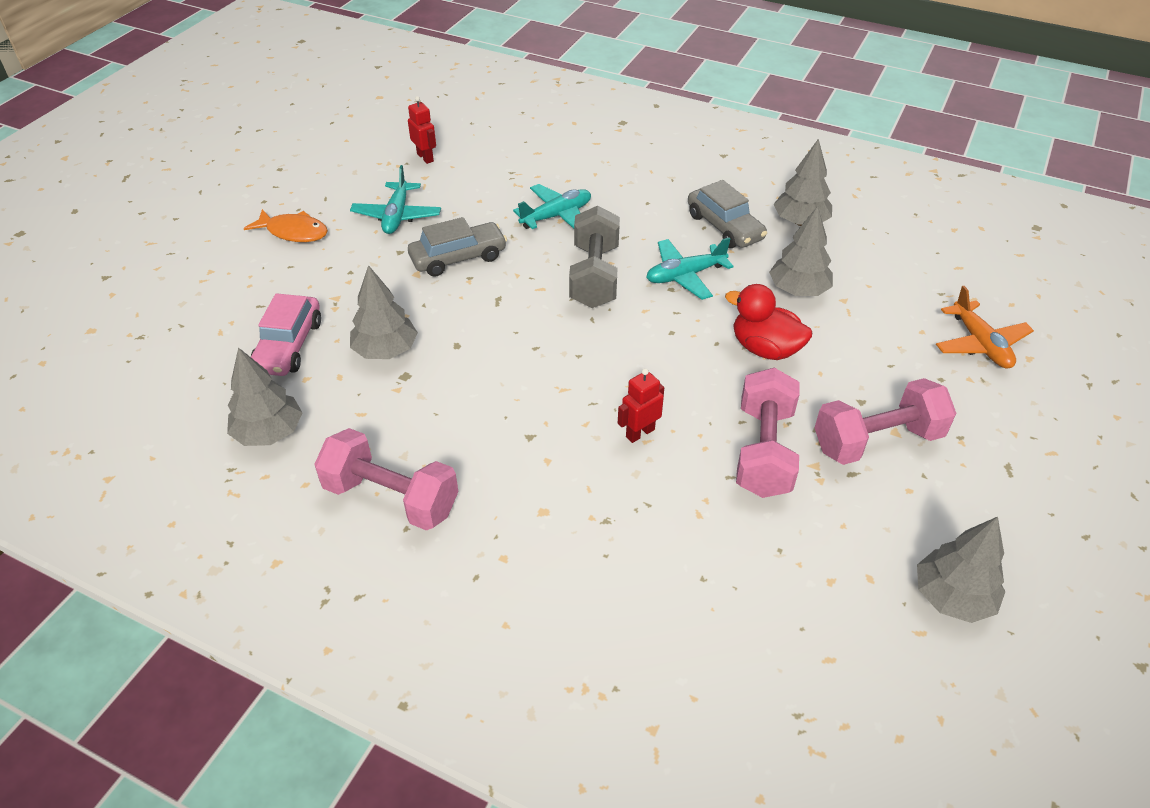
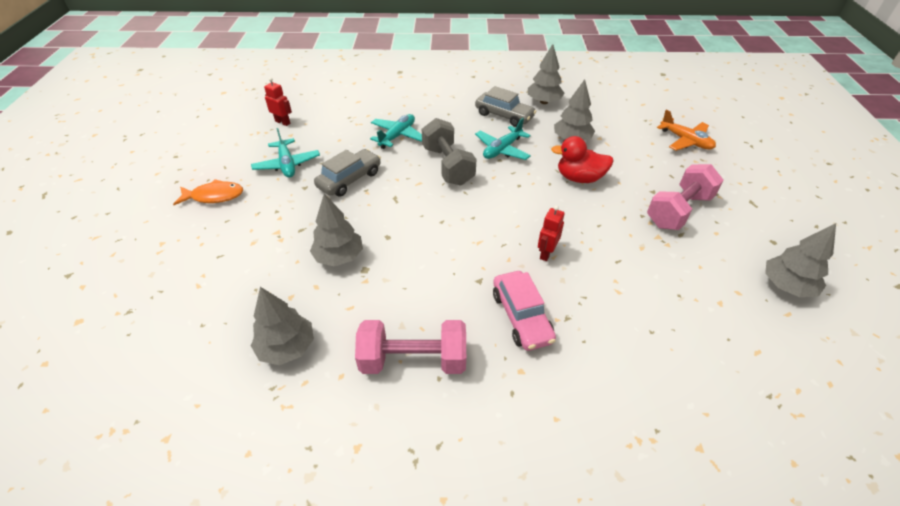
camera: 25 degrees left, 0 degrees up
pink car [251,293,321,376] -> pink car moved to [493,271,556,351]
pink dumbbell [736,368,800,498] -> none

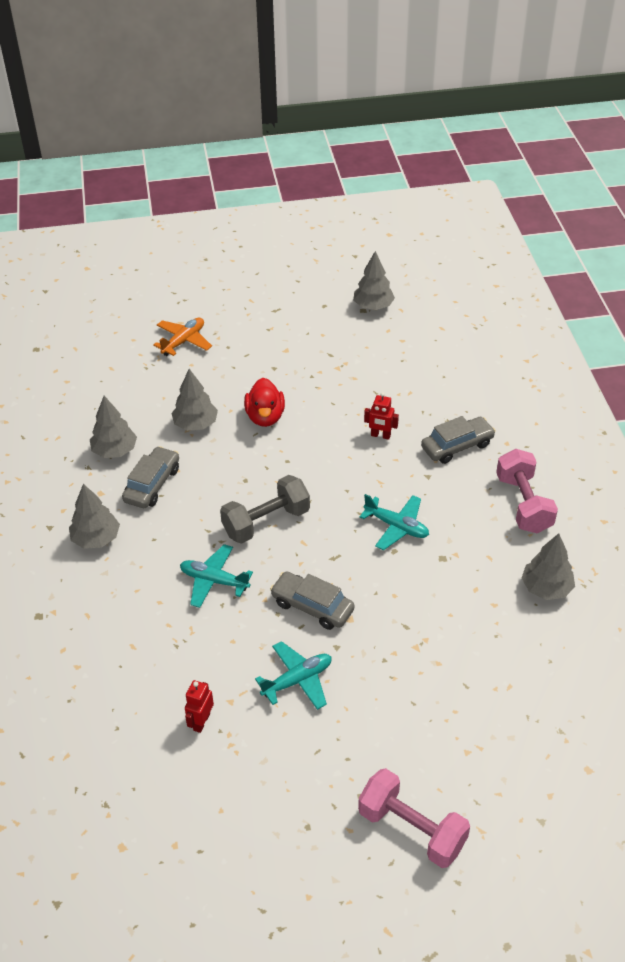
camera: 100 degrees left, 0 degrees up
orange fish [173,179,243,205] -> none
grey tree [310,194,363,266] -> grey tree moved to [69,484,120,549]
turquoise plane [475,118,531,160] -> turquoise plane moved to [360,494,429,550]
pink car [493,271,556,351] -> grey car [421,416,496,464]
pink dumbbell [647,164,724,230] -> pink dumbbell moved to [358,768,470,868]

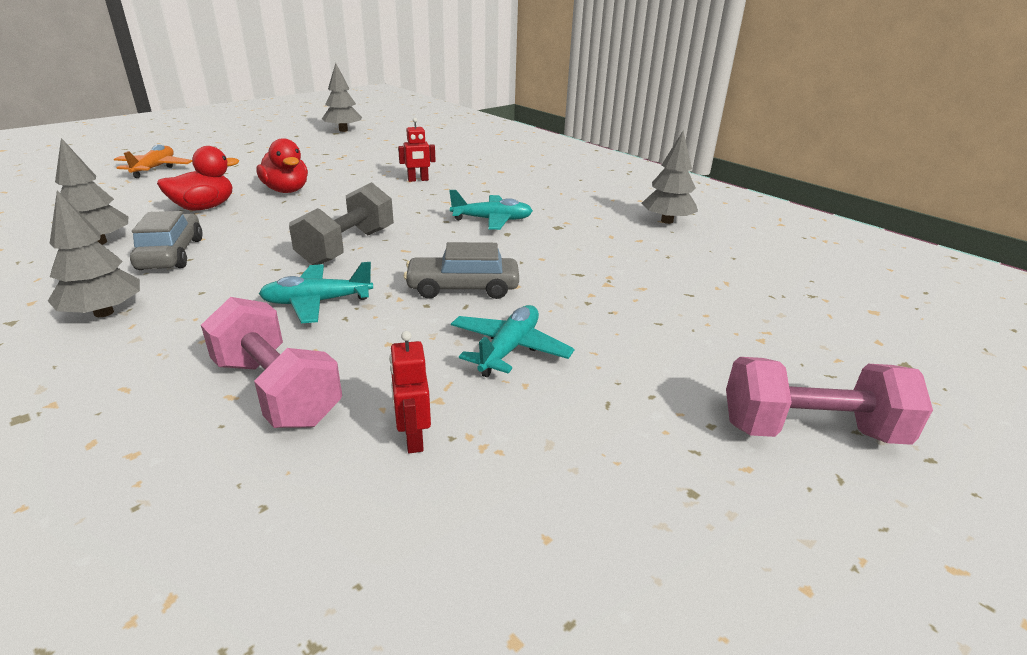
camera: 35 degrees left, 15 degrees down
grey tree [171,369,218,431] -> red duck [157,146,239,210]
grey car [421,416,496,464] -> none
pink dumbbell [496,449,558,533] -> pink dumbbell moved to [201,297,342,428]

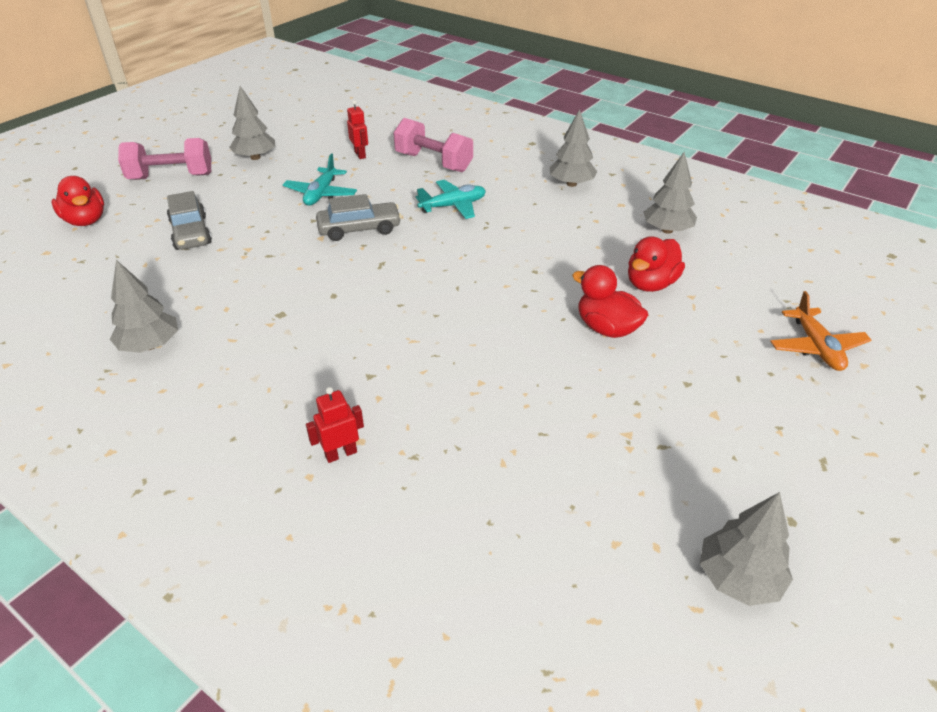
camera: 170 degrees right, 10 degrees up
grey car [130,211,203,270] -> grey car moved to [167,191,212,250]
grey dumbbell [289,182,394,265] -> none
red robot [398,118,436,182] -> red robot moved to [306,387,364,463]
turquoise plane [449,190,533,230] -> none
none -> red duck [52,176,104,226]
none -> grey tree [229,86,275,160]

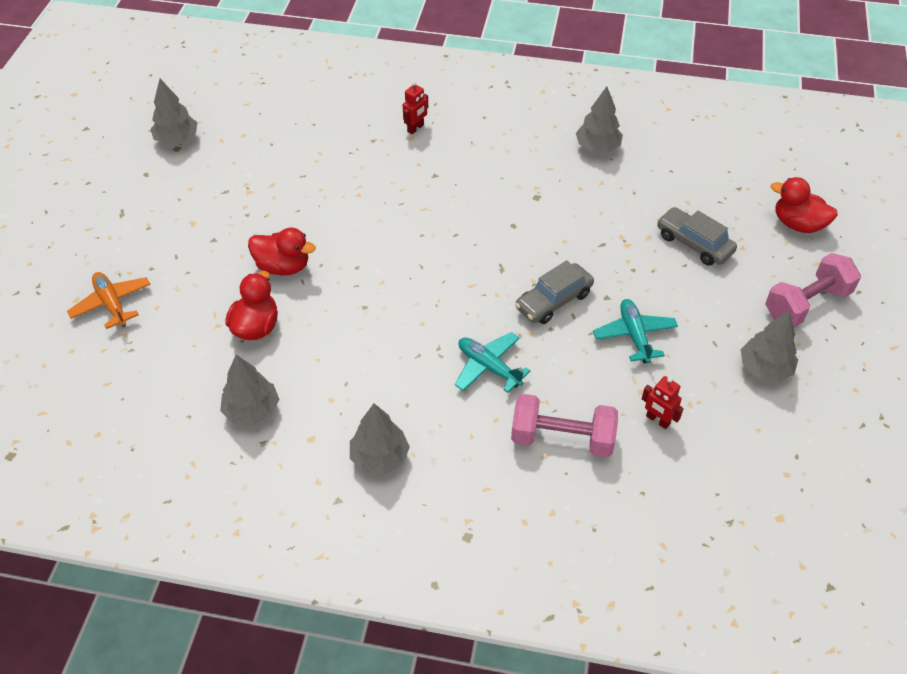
camera: 155 degrees right, 10 degrees up
turquoise plane [416,180,486,219] -> turquoise plane turned 90 degrees clockwise [455,332,531,393]

